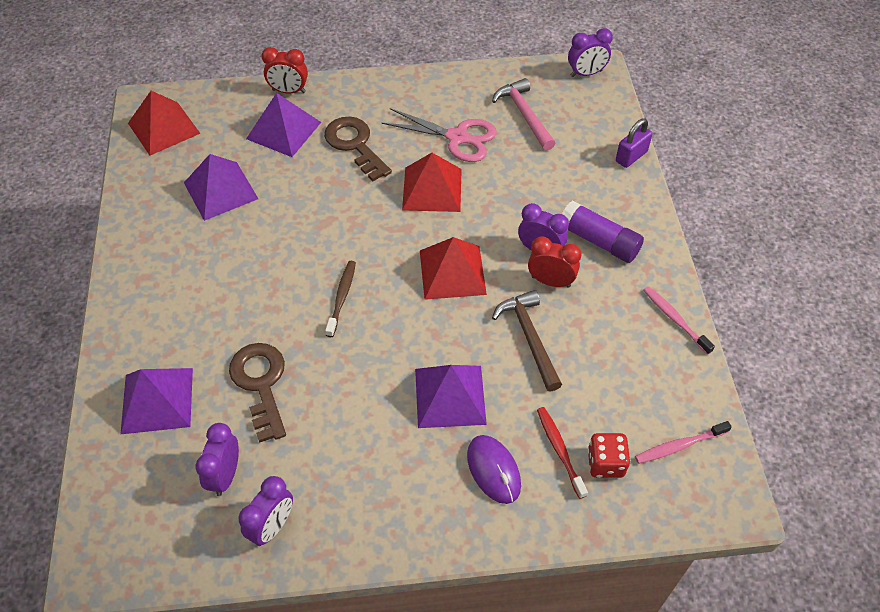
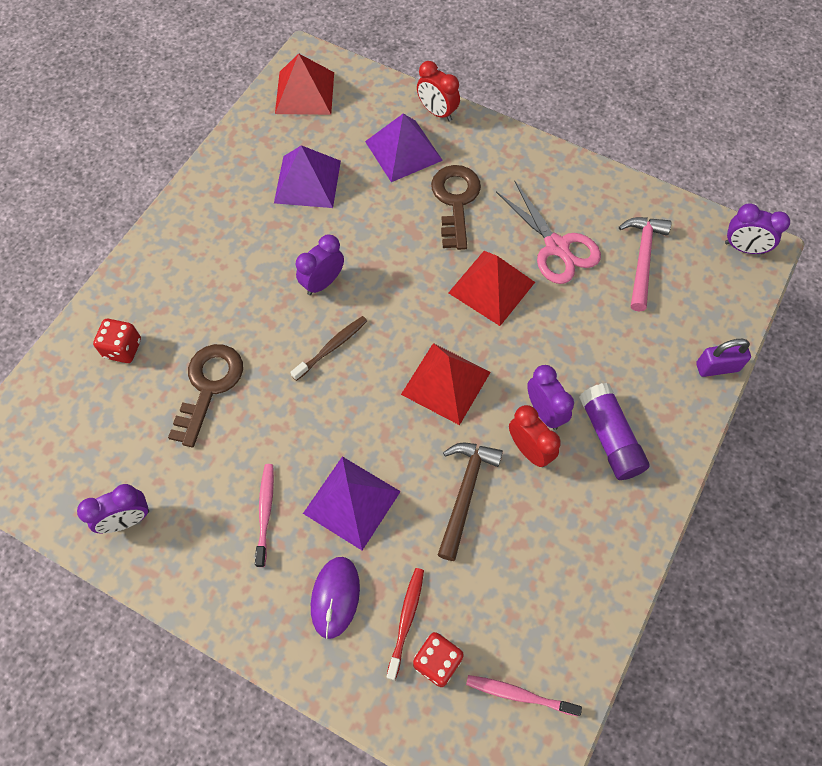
camera: 35 degrees right, 10 degrees up
purple pyramid [120,368,193,435] -> red dice [93,319,141,363]
purple clock [195,423,239,496] -> purple clock moved to [296,234,344,295]
pink toothbrush [643,286,715,355] -> pink toothbrush moved to [255,464,274,567]

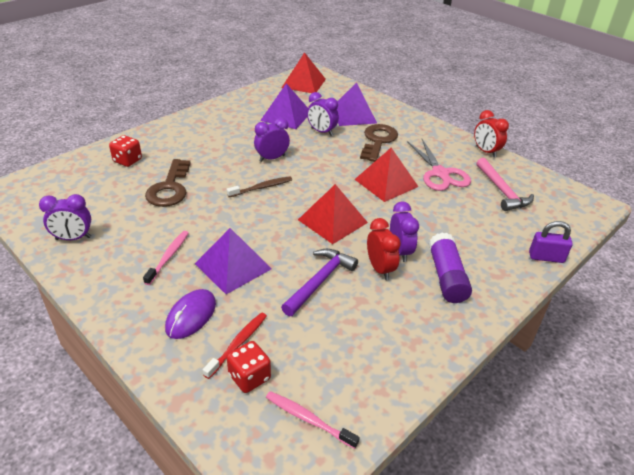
camera: 15 degrees right, 25 degrees down
brown key [168,344,243,447] -> brown key turned 150 degrees clockwise [145,159,190,207]
red clock [417,61,460,122] -> red clock moved to [474,110,509,158]
brown hammer [438,443,503,561] -> purple hammer [281,249,358,316]
pink hammer [619,217,671,311] -> pink hammer turned 135 degrees clockwise [476,158,534,211]
purple clock [725,203,790,254] -> purple clock moved to [307,92,339,136]

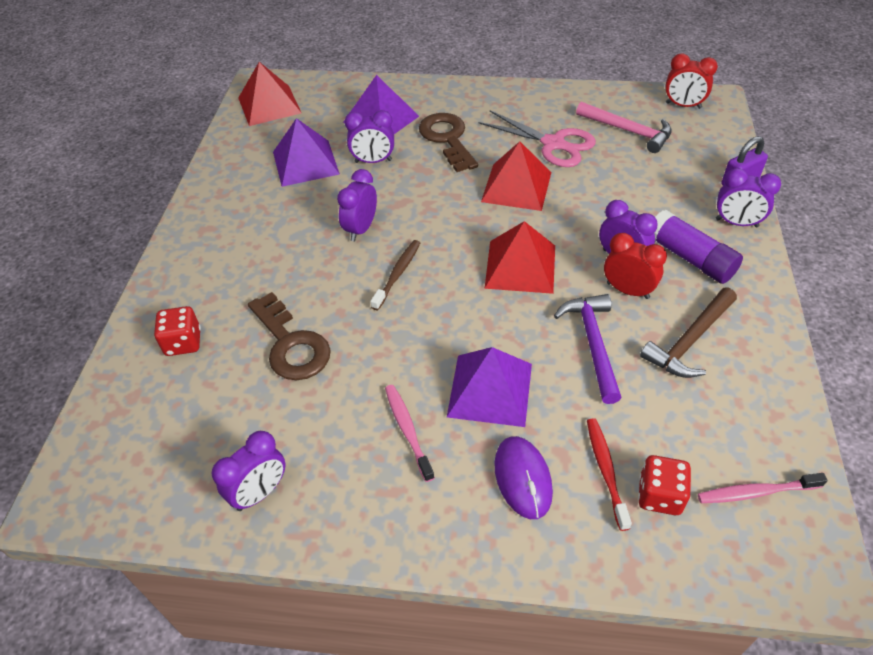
camera: 35 degrees left, 10 degrees up
red clock [474,110,509,158] -> red clock moved to [665,54,718,109]
none -> brown hammer [640,288,737,378]
none -> purple clock [716,168,781,227]

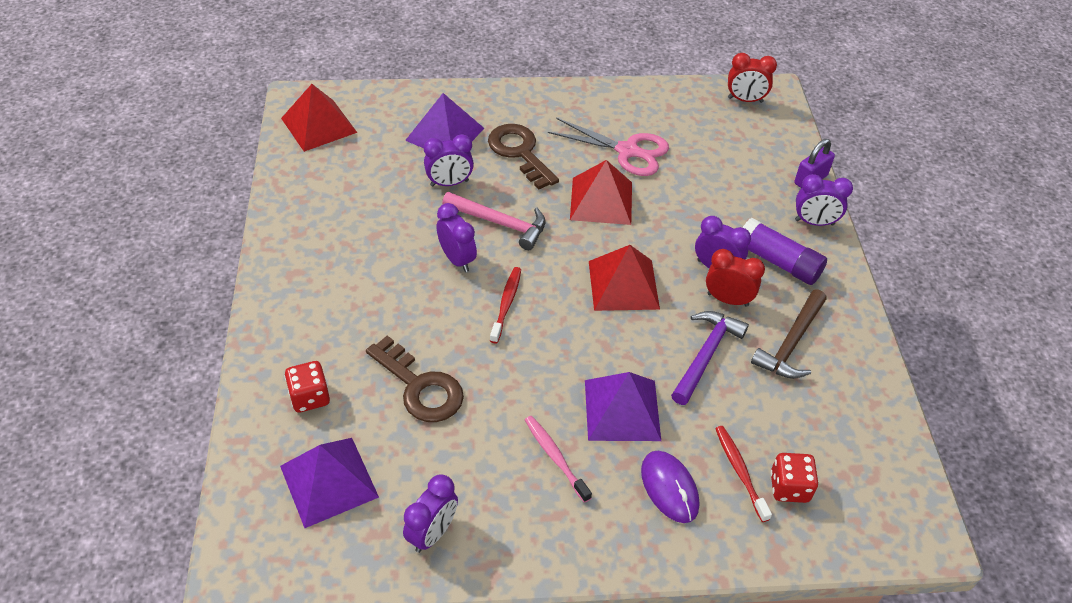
camera: 15 degrees left, 0 degrees up
purple pyramid [273,118,340,187] -> purple pyramid moved to [280,438,379,528]
purple clock [337,169,377,241] -> purple clock turned 135 degrees clockwise [437,203,477,272]
brown toothbrush [371,240,420,310] -> red toothbrush [490,267,521,343]
purple hammer [554,294,622,404] -> purple hammer turned 45 degrees clockwise [671,311,749,405]
pink hammer [576,102,672,153] -> pink hammer moved to [442,192,545,250]
pink toothbrush [698,473,828,503] -> none

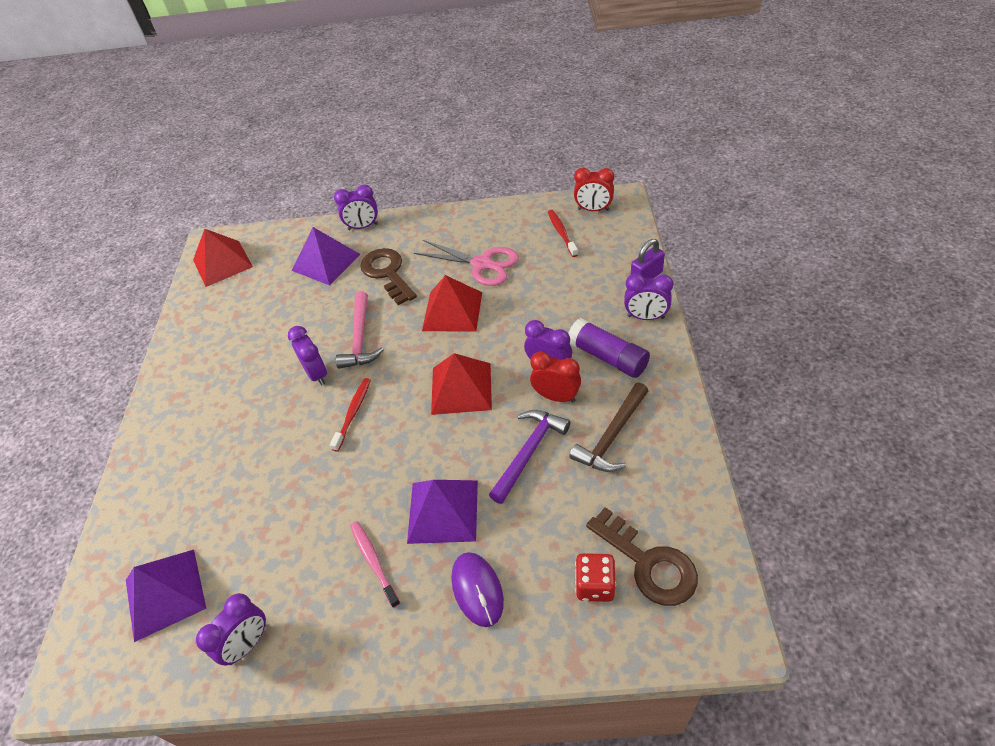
camera: 10 degrees right, 0 degrees up
red dice [285,361,330,412] -> none
brown key [366,336,464,422] -> brown key moved to [586,507,698,606]
purple clock [424,134,474,187] -> purple clock moved to [334,185,378,230]
pink hammer [442,192,545,250] -> pink hammer turned 60 degrees clockwise [336,291,384,369]
red toothbrush [715,426,772,522] -> red toothbrush moved to [548,210,578,257]

